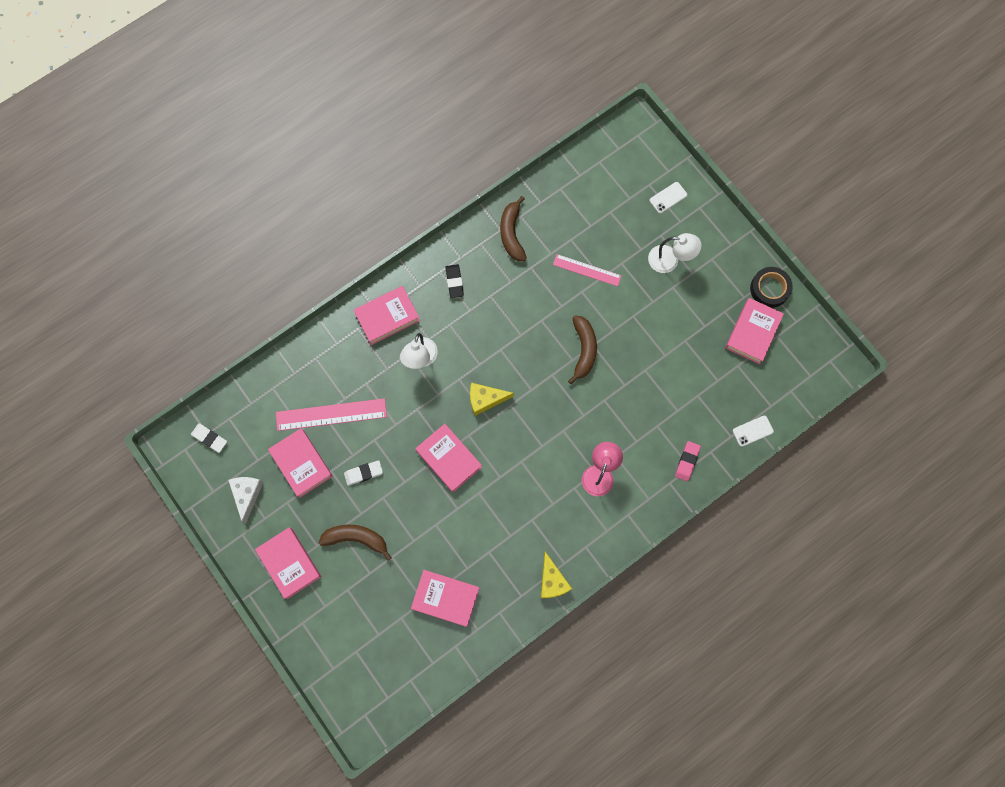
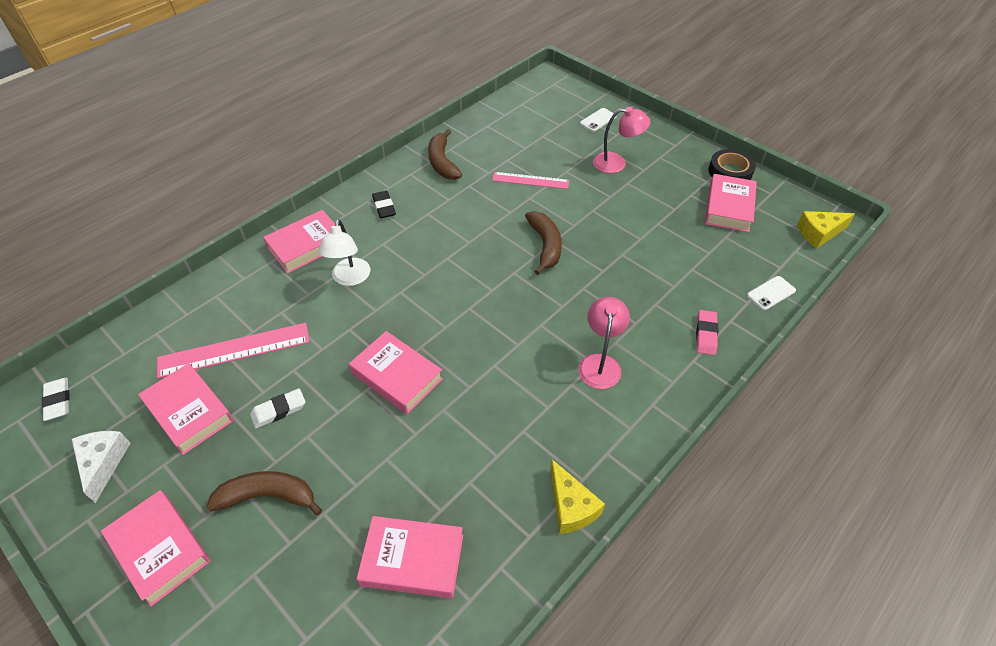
camera: 10 degrees left, 25 degrees down
white eraser [191,423,227,453] -> white eraser turned 45 degrees clockwise [42,378,69,421]
yellow cheese [470,383,514,416] -> yellow cheese moved to [797,211,855,248]
white lamp [648,233,702,273] -> pink lamp [593,107,651,173]

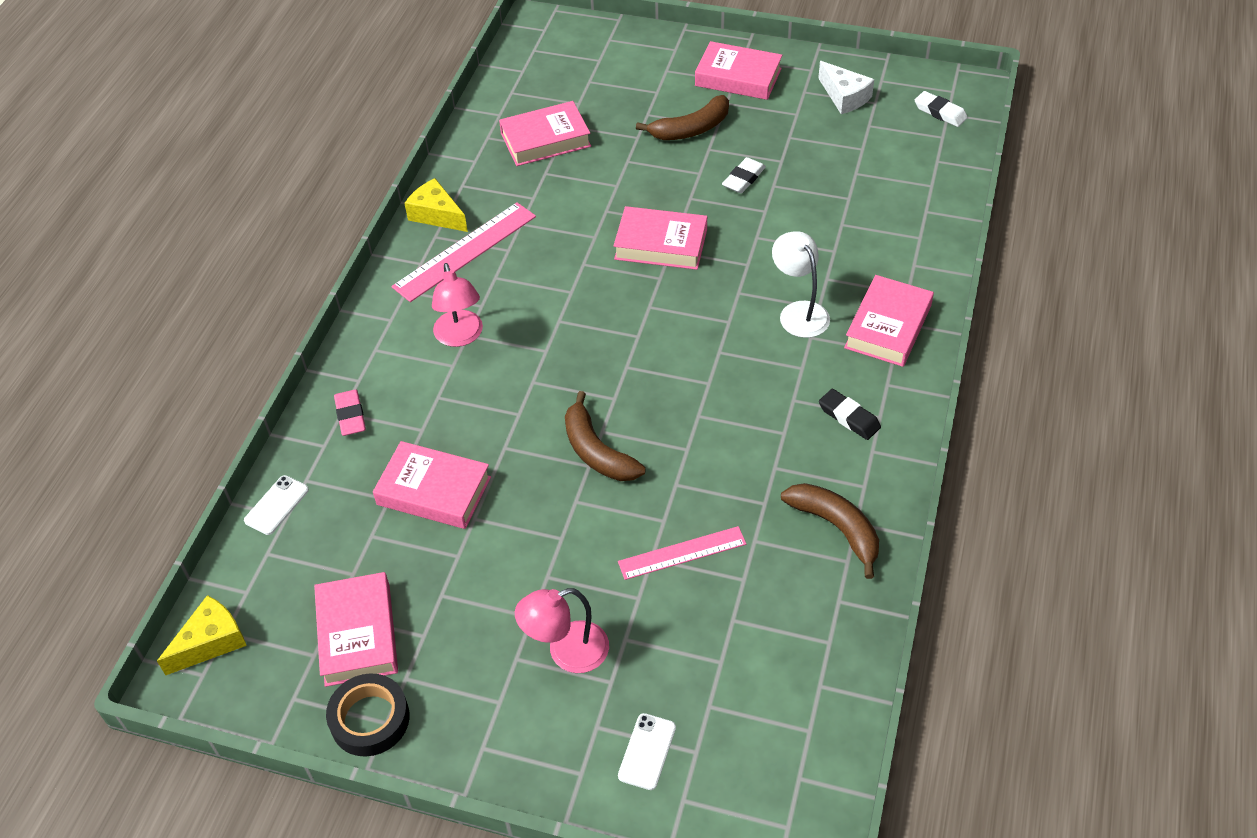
camera: 155 degrees right, 0 degrees up
pink book [138,363,234,455] -> pink book moved to [373,441,491,529]
pink ruler [157,323,310,378] -> pink ruler moved to [391,202,536,302]

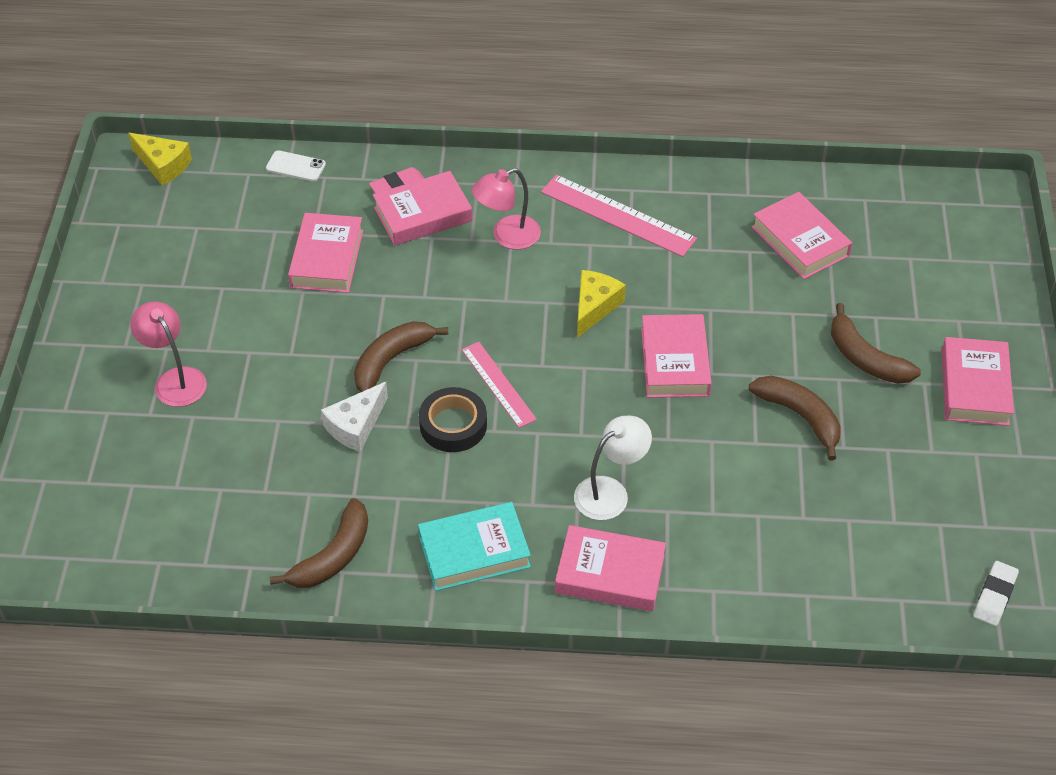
camera: 75 degrees right, 0 degrees up
pink book [314,572,398,687] -> pink book moved to [373,171,472,246]
black tape [326,673,410,756] -> black tape moved to [419,387,487,452]
yellow cheese [404,178,468,232] -> yellow cheese moved to [577,270,626,338]
pink ruler [618,526,746,580] -> pink ruler moved to [461,342,537,428]
white phone [618,713,676,790] -> none
white eraser [722,157,766,193] -> brown banana [749,376,841,460]
white cheese [818,61,874,114] -> white cheese moved to [321,382,388,452]
black eraser [819,389,881,440] -> turquoise book [418,502,531,591]

